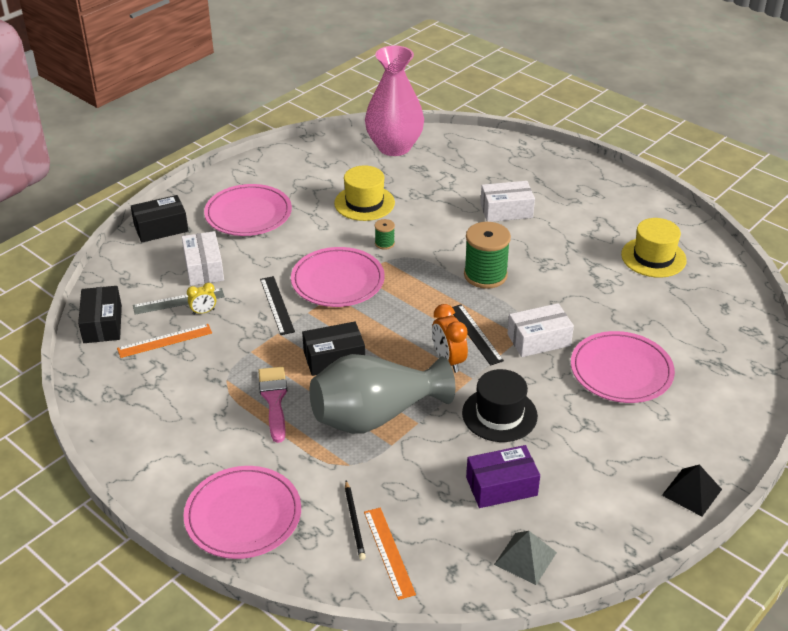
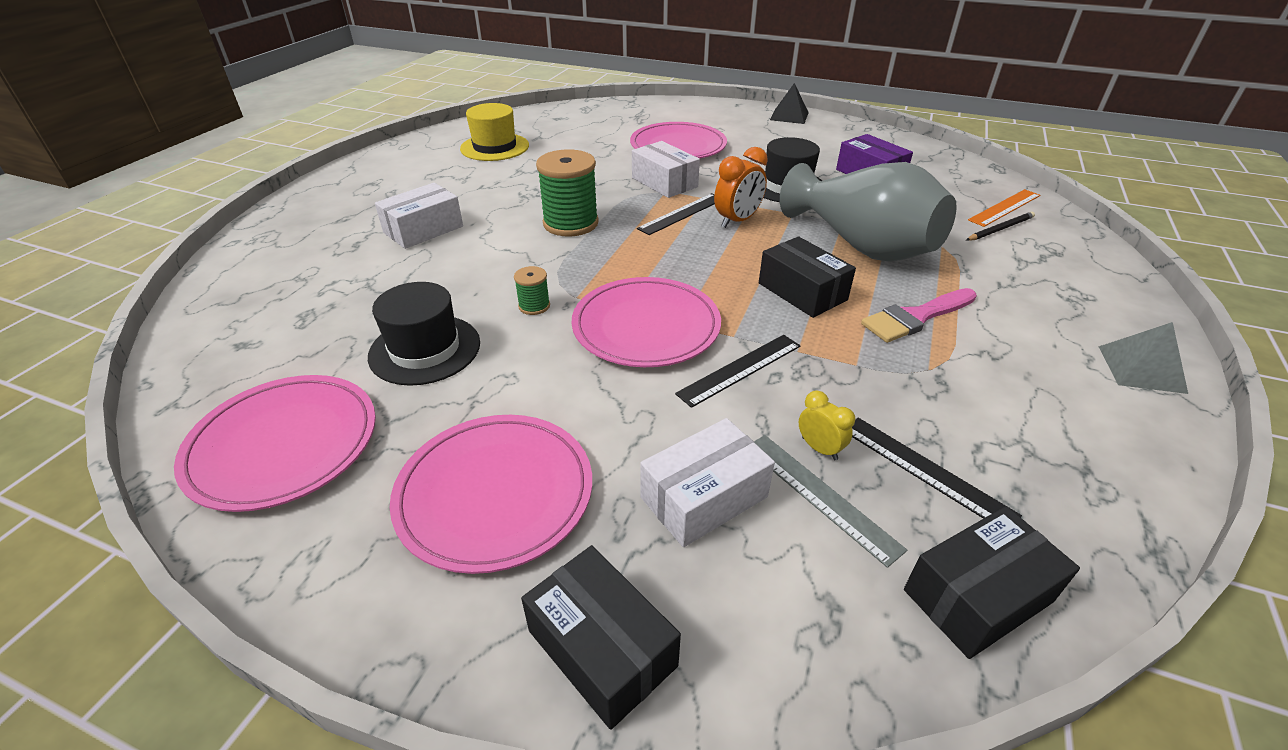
camera: 110 degrees left, 0 degrees up
orange ruler [117,324,212,358] -> black ruler [852,418,1022,519]
pink plate [184,466,301,559] -> pink plate moved to [174,375,376,512]
yellow hat [334,166,395,221] -> black hat [368,282,480,386]
pink vase [365,45,424,156] -> none
white box [480,181,535,222] -> white box turned 75 degrees clockwise [375,183,463,249]
grey pyramid [494,531,557,585] -> grey pyramid moved to [1098,322,1188,394]

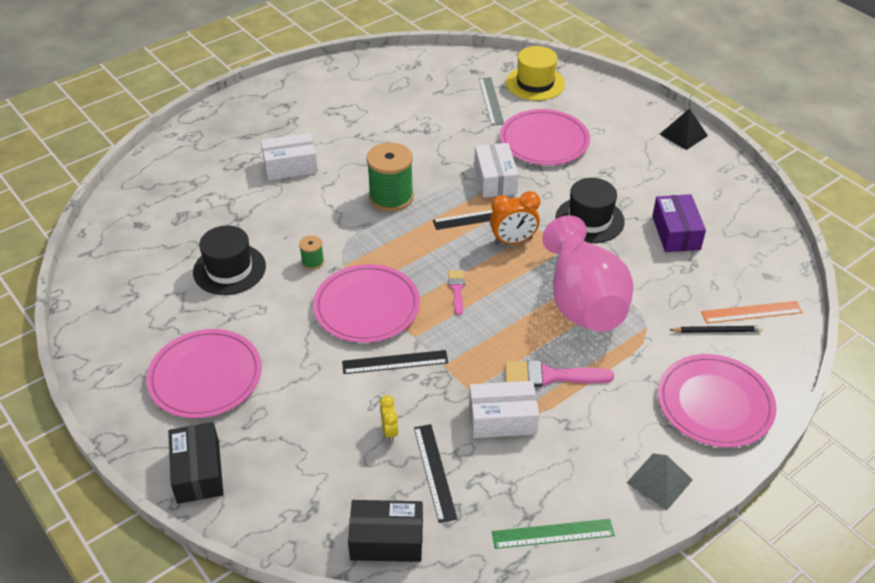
camera: 30 degrees right, 5 degrees up
pink plate [174,375,376,512] -> pink plate moved to [658,354,777,447]
yellow hat [460,103,529,161] -> yellow hat moved to [506,46,565,101]
white box [640,418,775,547] -> white box moved to [469,381,539,438]
grey ruler [754,435,907,568] -> grey ruler moved to [479,77,504,126]
black box [759,236,856,318] -> none
grey vase [780,162,957,262] -> pink vase [542,215,634,332]
none -> pink brush [448,270,465,315]
none -> green ruler [492,519,615,549]

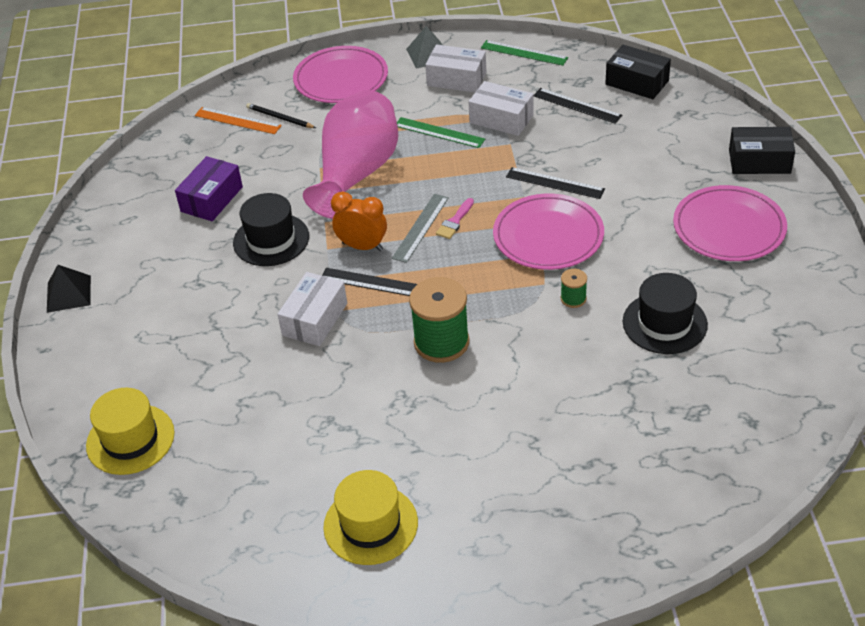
camera: 145 degrees left, 0 degrees up
black box [168,422,223,504] -> black box turned 75 degrees clockwise [729,127,795,174]
white box [261,133,318,180] -> white box moved to [425,44,486,93]
yellow clock [380,395,399,442] -> none
black ruler [414,424,458,523] -> black ruler turned 75 degrees counterclockwise [533,88,622,124]
grey ruler [479,77,504,126] -> grey ruler moved to [392,194,449,263]
pink plate [500,109,590,165] -> none
pink brush [505,360,614,387] -> green ruler [397,117,485,148]
none -> yellow hat [323,470,418,565]

